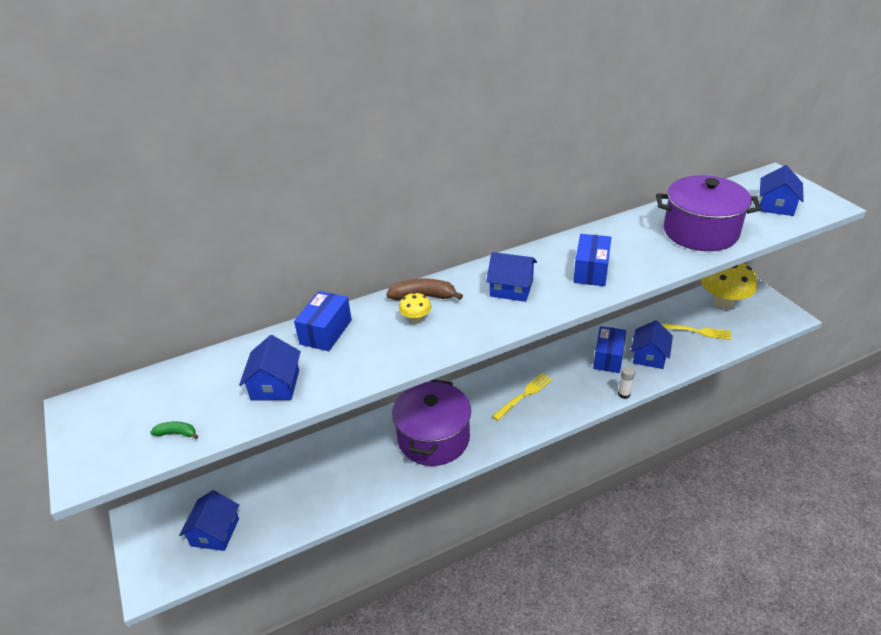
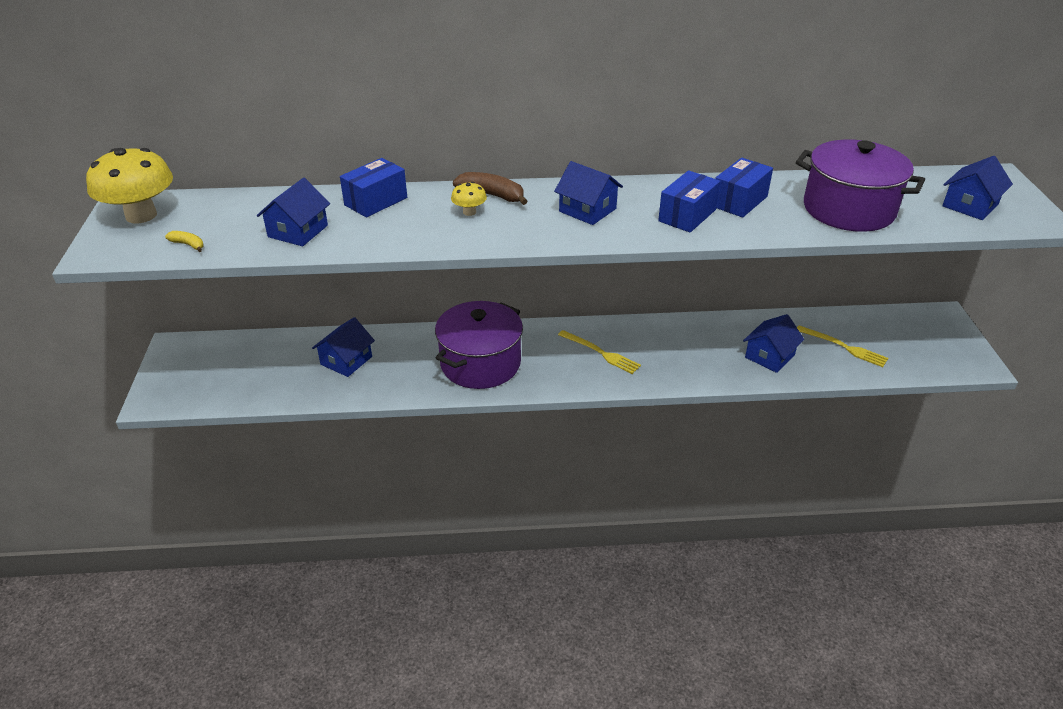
camera: 20 degrees right, 0 degrees up
green banana [150,422,198,439] -> yellow banana [165,231,204,252]
blue house [179,490,239,551] -> blue house moved to [312,317,375,377]
yellow fork [492,373,553,421] -> yellow fork turned 60 degrees clockwise [558,330,641,374]
blue box [593,326,626,373] -> blue box moved to [715,158,773,218]
white glue stick [618,366,635,399] -> none
yellow mushroom [701,263,757,309] -> yellow mushroom moved to [86,148,173,223]

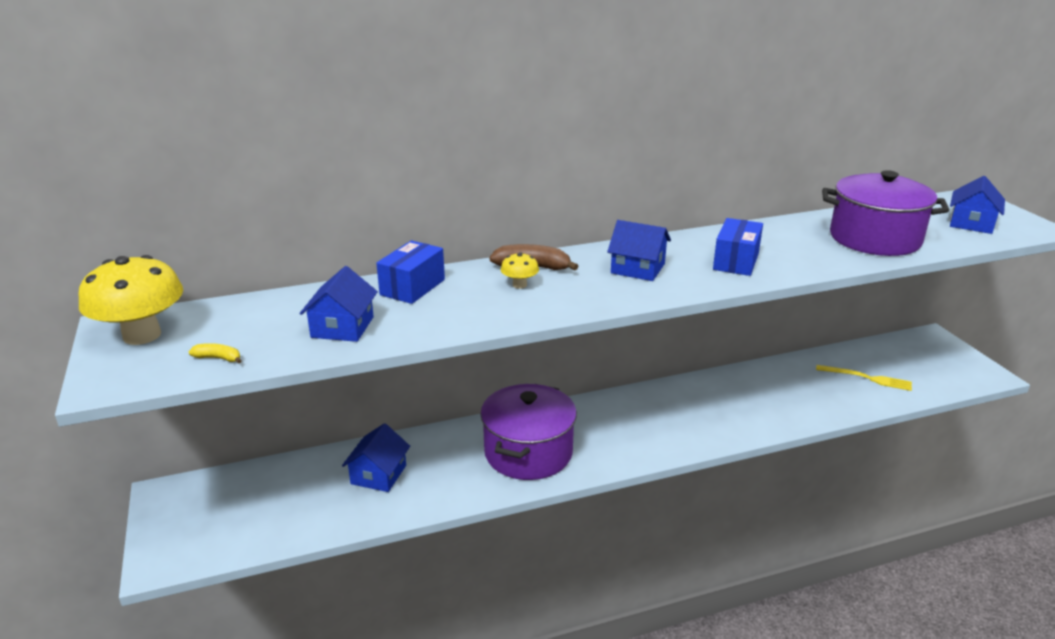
camera: 15 degrees left, 10 degrees down
yellow fork [558,330,641,374] -> none
blue box [715,158,773,218] -> none
blue house [743,314,804,373] -> none

